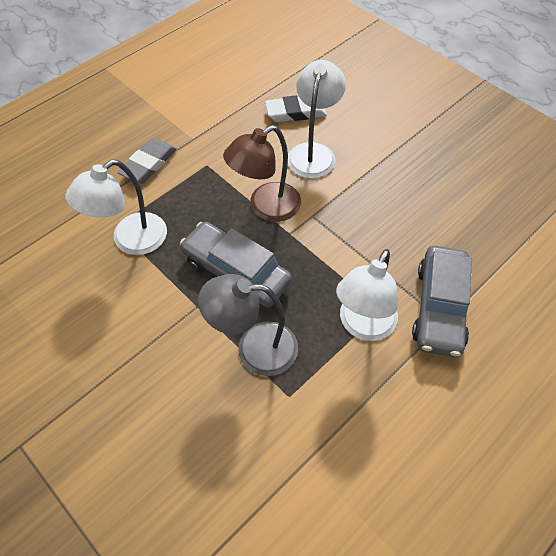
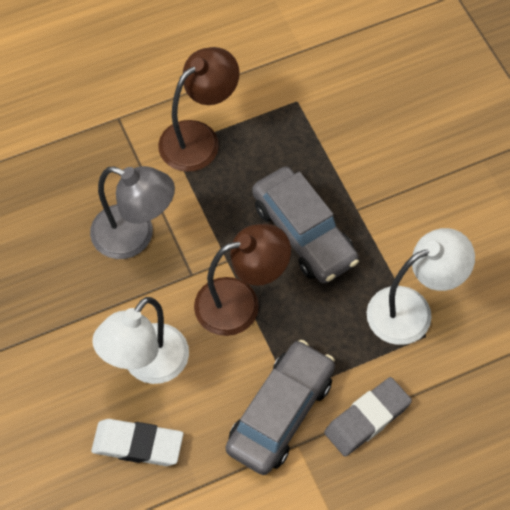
camera: 160 degrees left, 5 degrees up
grey lamp [198,274,298,376] -> grey lamp moved to [90,166,175,259]
white lamp [336,249,398,341] -> brown lamp [158,47,239,172]
grey car [412,246,472,357] -> grey car moved to [226,340,335,475]

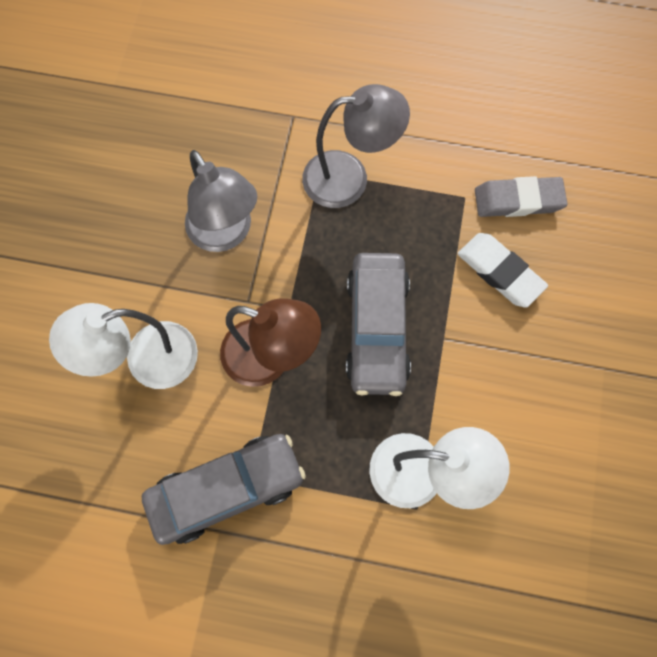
camera: 35 degrees right, 10 degrees up
white eraser [91,419,183,466] -> white eraser moved to [458,233,548,308]
brown lamp [158,47,239,172] -> grey lamp [302,84,410,208]
grey eraser [324,377,412,457] -> grey eraser moved to [475,176,568,217]

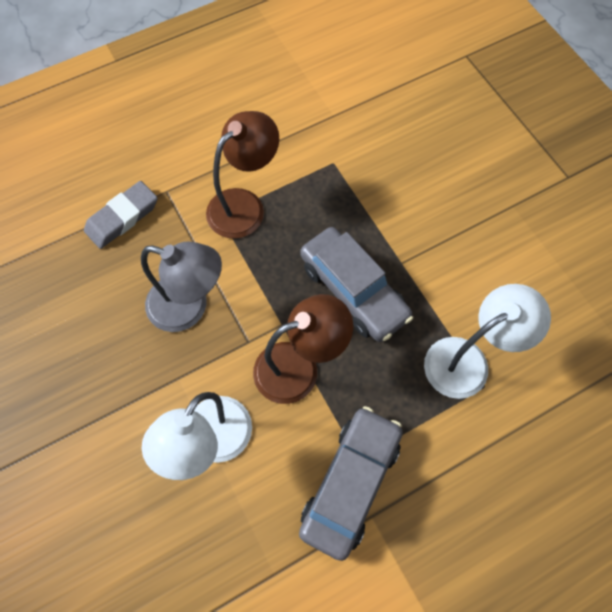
camera: 40 degrees left, 5 degrees down
grey lamp [302,84,410,208] -> brown lamp [206,111,279,239]
white eraser [458,233,548,308] -> none
grey eraser [475,176,568,217] -> grey eraser moved to [84,181,158,249]

